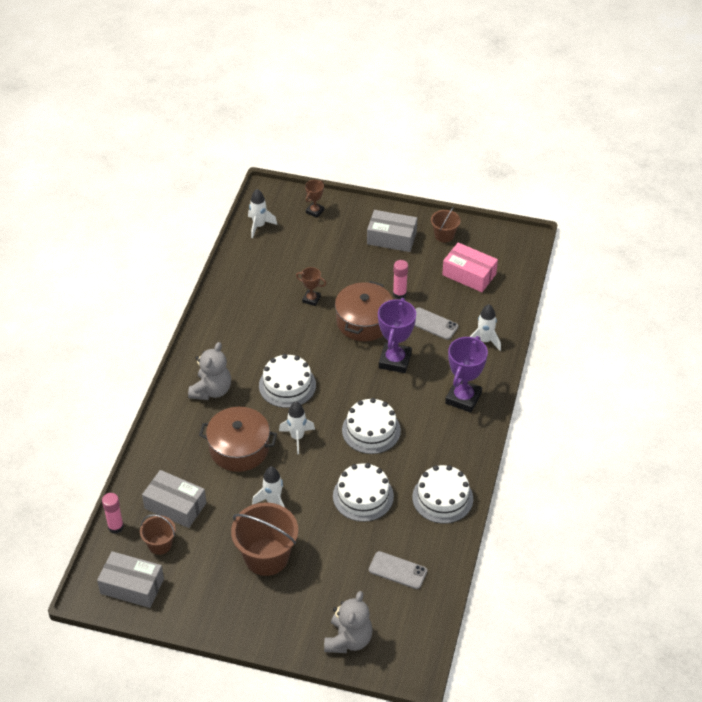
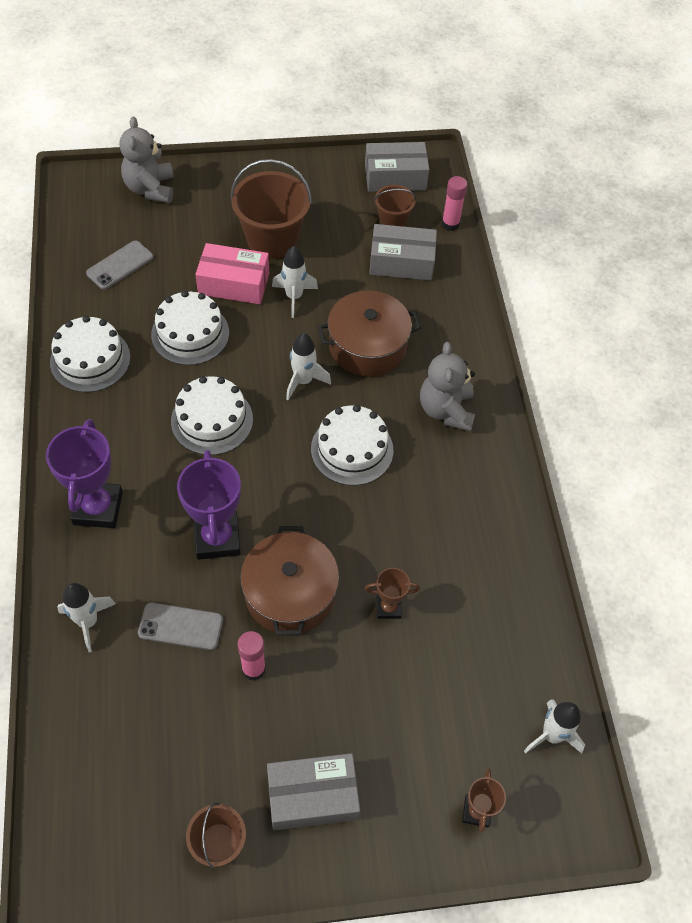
camera: 155 degrees right, 10 degrees up
grey phone [369,551,427,589] -> grey phone turned 45 degrees counterclockwise [86,240,154,290]
pink box [442,243,498,292] -> pink box moved to [195,243,269,304]

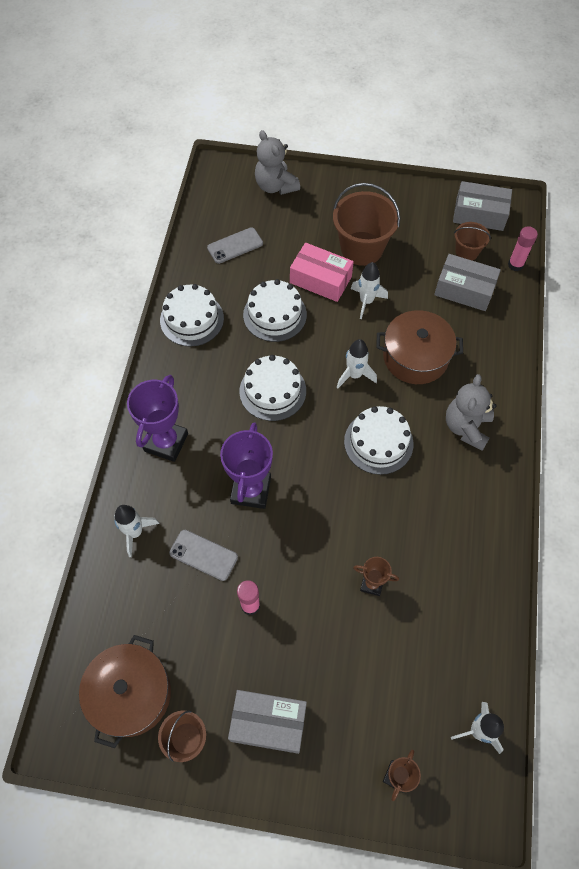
camera: 20 degrees right, 5 degrees up
grey teddy bear [120,116,174,203] -> grey teddy bear turned 45 degrees counterclockwise [255,130,300,195]
brown pot [240,526,339,635] -> brown pot moved to [79,635,171,748]

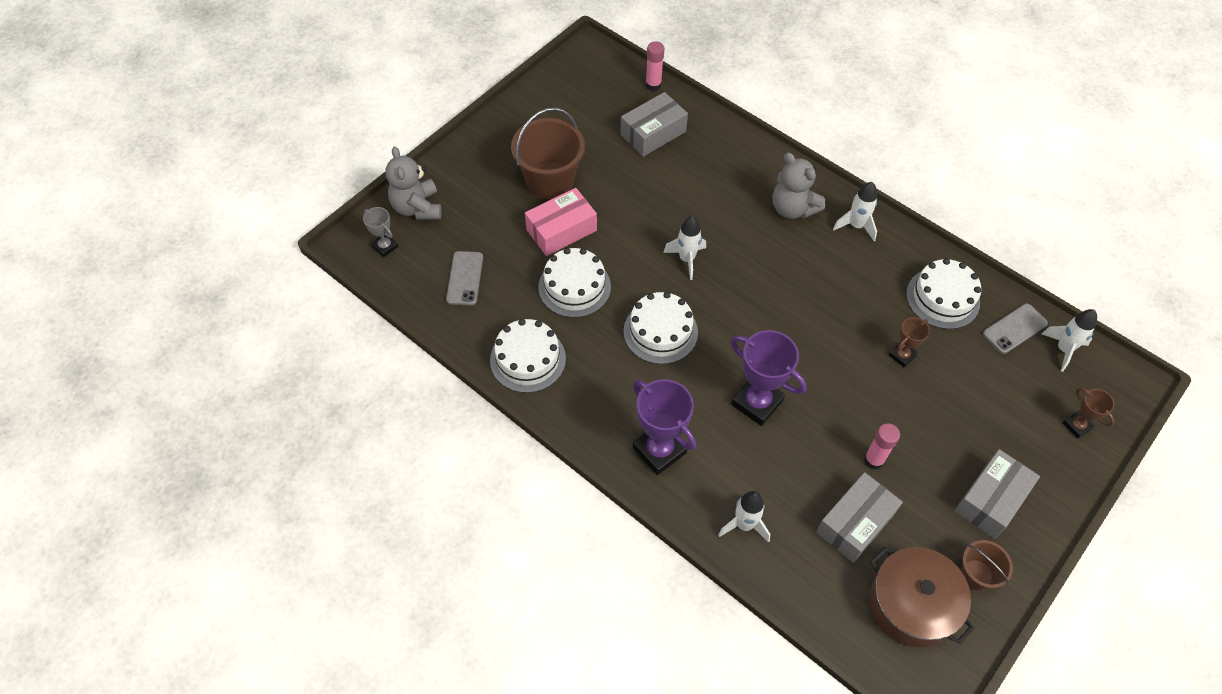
camera: 60 degrees left, 5 degrees down
grey phone [169,530,238,581] -> grey phone moved to [983,304,1048,354]
grey teddy bear [255,130,300,195] -> grey teddy bear turned 75 degrees clockwise [386,146,442,220]
white cake [344,406,414,475] -> white cake moved to [906,258,981,329]
white rocket [351,262,388,319] -> white rocket moved to [833,182,877,241]
brown pot [376,310,463,384] -> none
grey box [453,181,512,231] -> grey box moved to [816,472,903,563]
brown bucket [454,222,491,261] -> none
none -> grey trophy [363,207,398,257]

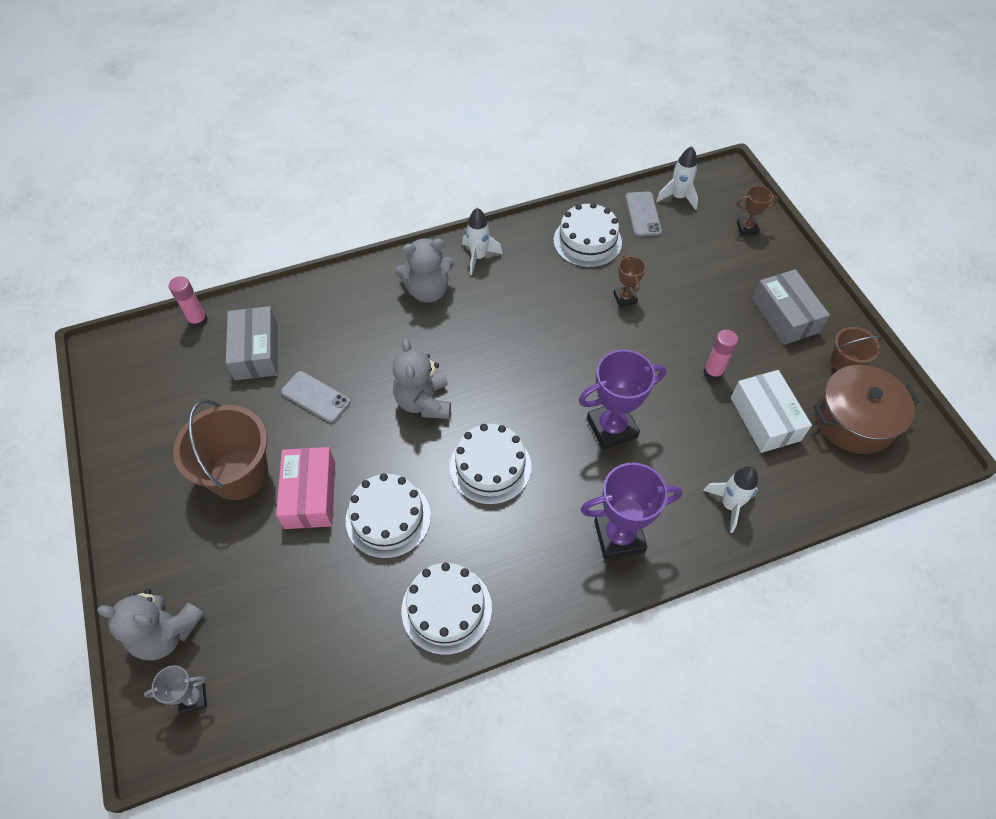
camera: 60 degrees left, 0 degrees up
grey phone [446,251,483,305] -> grey phone moved to [281,371,351,423]
white rocket [663,216,706,280] -> grey teddy bear [393,338,451,419]
grey box [816,472,903,563] -> white box [731,370,812,453]

